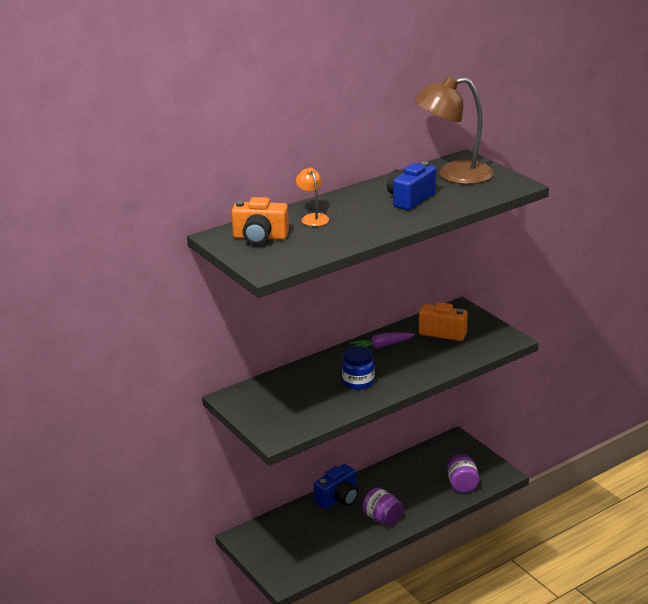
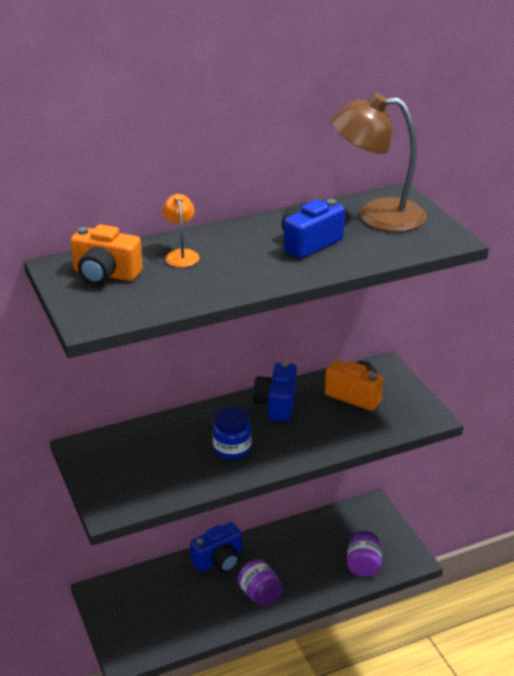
camera: 10 degrees right, 5 degrees up
purple carrot [350,332,415,349] -> blue camera [253,361,297,421]

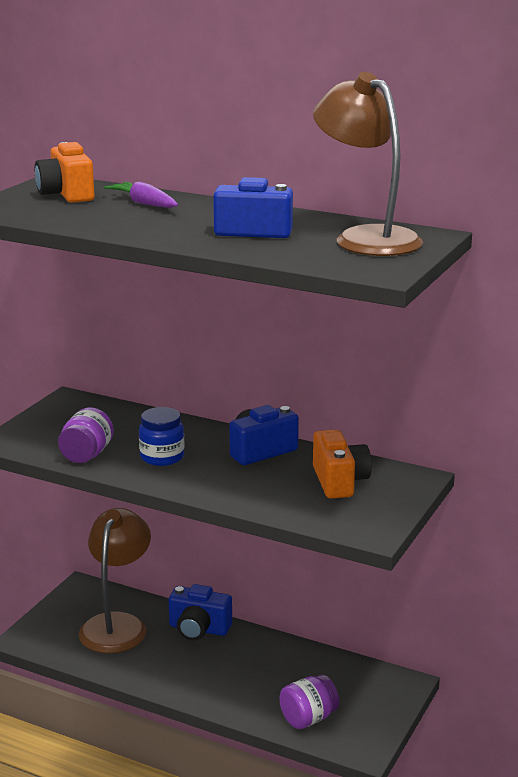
camera: 50 degrees right, 10 degrees down
orange lamp [162,194,199,267] -> purple carrot [104,181,178,208]
purple jar [237,560,283,607] -> purple jar moved to [58,407,114,463]
none -> brown lamp [79,508,151,653]

